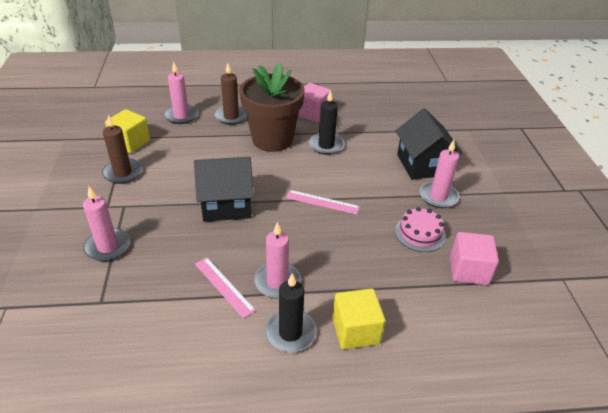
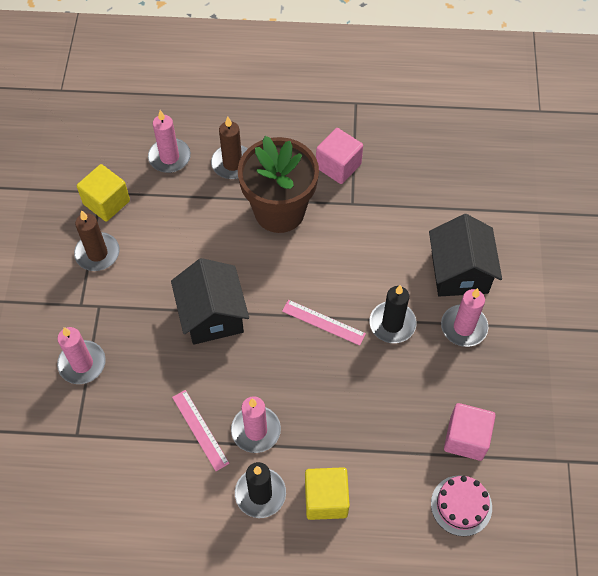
camera: 10 degrees right, 20 degrees up
black house [194,157,254,222] -> black house turned 75 degrees clockwise [171,258,249,345]
black candle [309,90,344,155] -> black candle moved to [369,285,417,343]
pink cake [395,207,446,252] -> pink cake moved to [431,475,492,536]

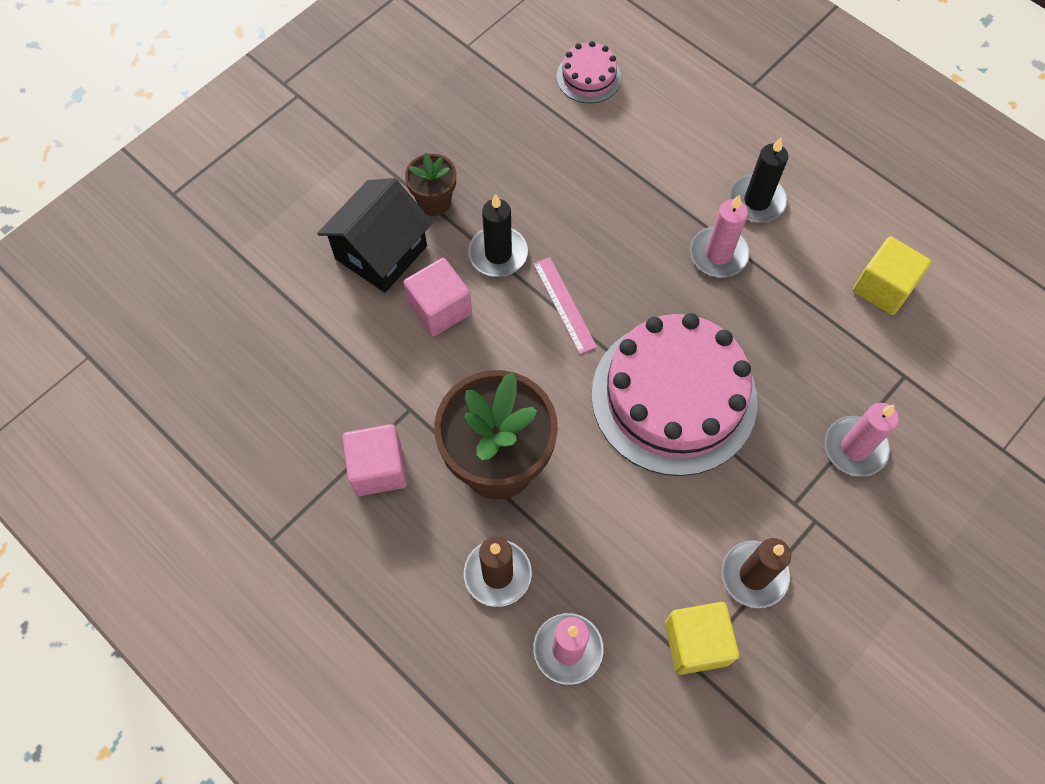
camera: 140 degrees left, 5 degrees up
black house [171,258,249,345] -> pink cake [591,313,758,476]
pink ruler [172,390,230,471] -> none
yellow cube [305,467,350,520] -> yellow cube moved to [853,236,931,315]
pink candle [441,288,488,347] -> brown flower pot [405,153,456,216]
pink cube [444,403,496,461] -> pink cube moved to [403,258,472,336]

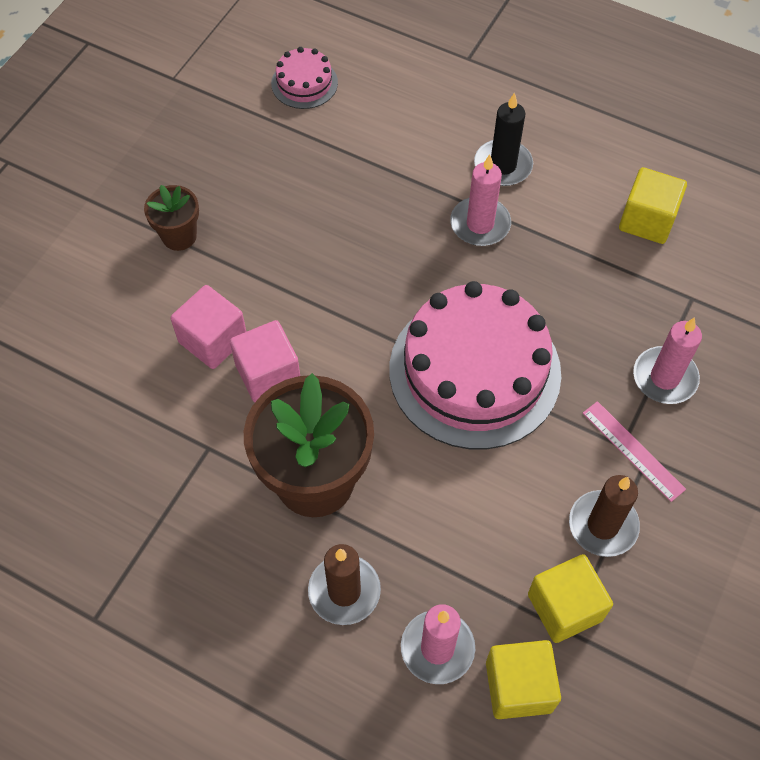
camera: 15 degrees left, 5 degrees down
black house [317,178,433,293] -> none
pink cube [342,424,407,496] -> pink cube moved to [230,320,300,402]
black candle [468,194,528,277] -> none
pink ruler [533,257,597,354] -> pink ruler moved to [583,401,686,502]
none -> yellow cube [486,640,561,719]

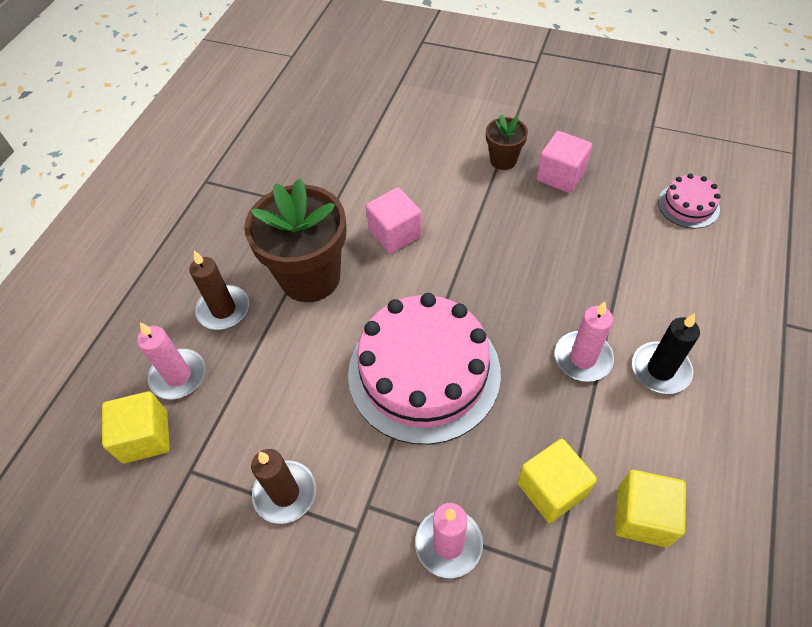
camera: 85 degrees right, 5 degrees down
pink cube [171,285,246,369] -> pink cube moved to [537,131,592,193]
yellow cube [528,554,613,643] -> yellow cube moved to [517,439,597,523]
pink ruler [583,401,686,502] -> none

